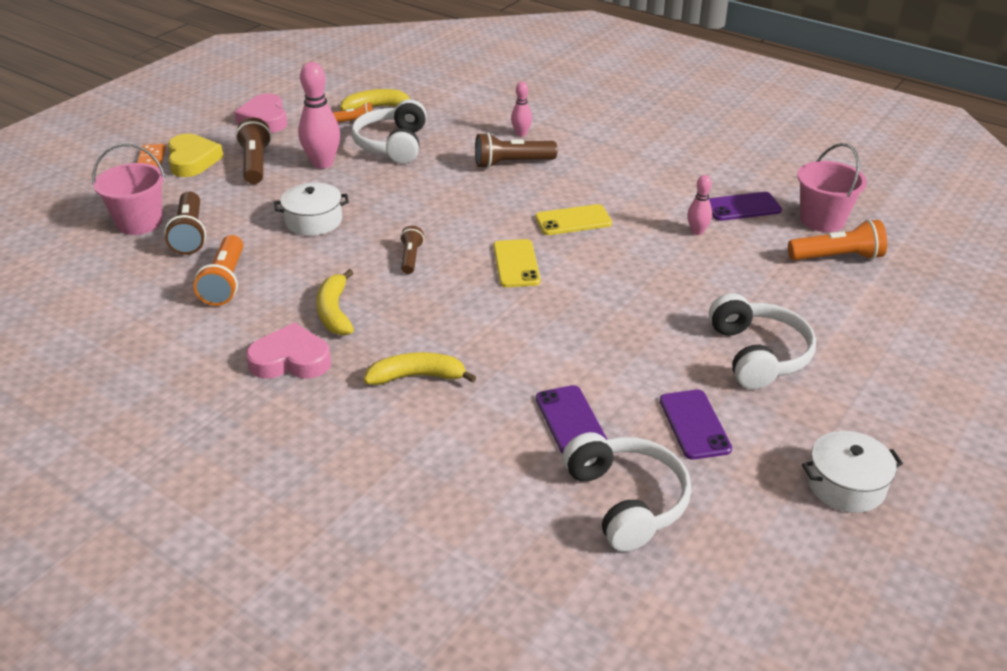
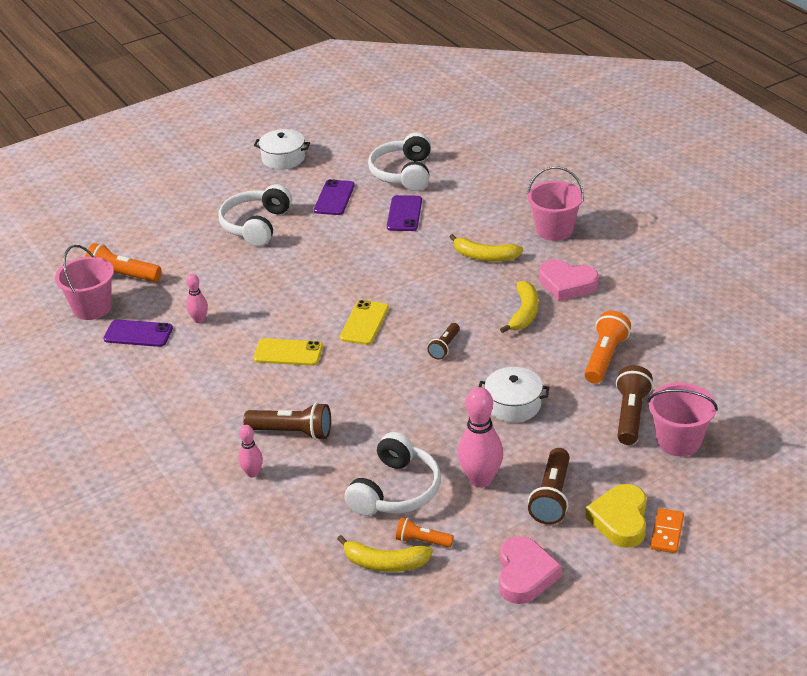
camera: 155 degrees left, 0 degrees up
none -> pink bucket [527,167,584,241]

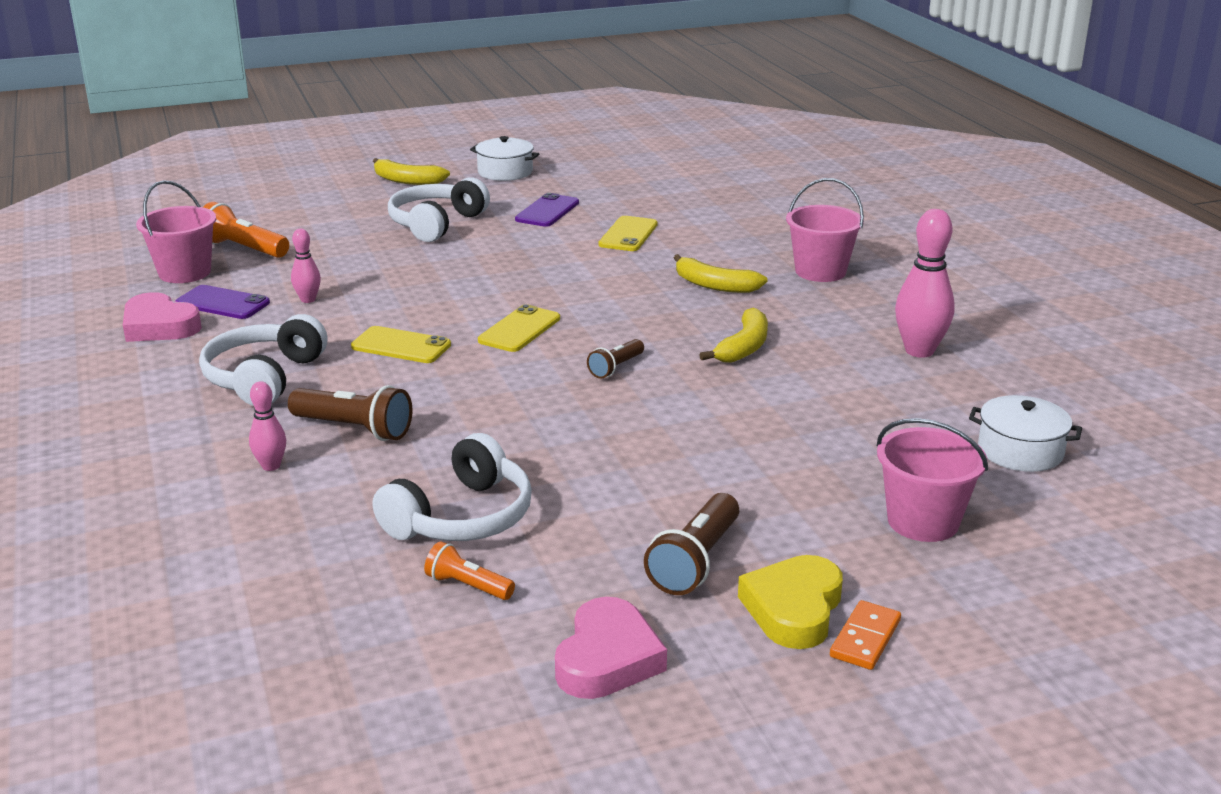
camera: 10 degrees right, 10 degrees down
yellow banana [337,535,433,572] -> yellow banana moved to [373,158,450,185]
white headphones [368,132,431,191] -> white headphones moved to [199,314,327,406]
purple phone [387,195,422,231] -> yellow phone [598,216,658,251]
pink bowling pin [458,387,503,488] -> pink bowling pin moved to [895,209,955,358]
white pot [479,367,549,422] -> white pot moved to [969,395,1082,472]
pink heart [539,260,599,301] -> pink heart moved to [123,292,202,342]
orange flashlight [584,311,631,384] -> none
brown flashlight [616,365,653,445] -> none

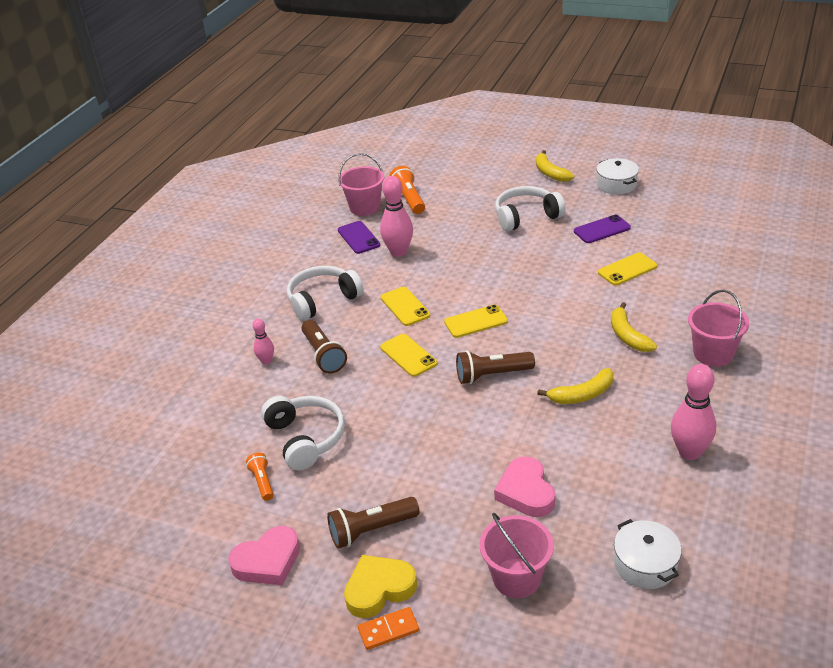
camera: 45 degrees right, 10 degrees up
pink heart [123,292,202,342] -> pink heart moved to [494,456,555,517]
pink bowling pin [291,229,321,303] -> pink bowling pin [380,176,413,257], size x1.84
white headphones [373,433,532,541] -> white headphones turned 105 degrees counterclockwise [261,396,345,470]
brown flashlight [587,339,644,379] -> brown flashlight [456,351,535,384], size x1.65
none -> yellow phone [380,334,438,377]

